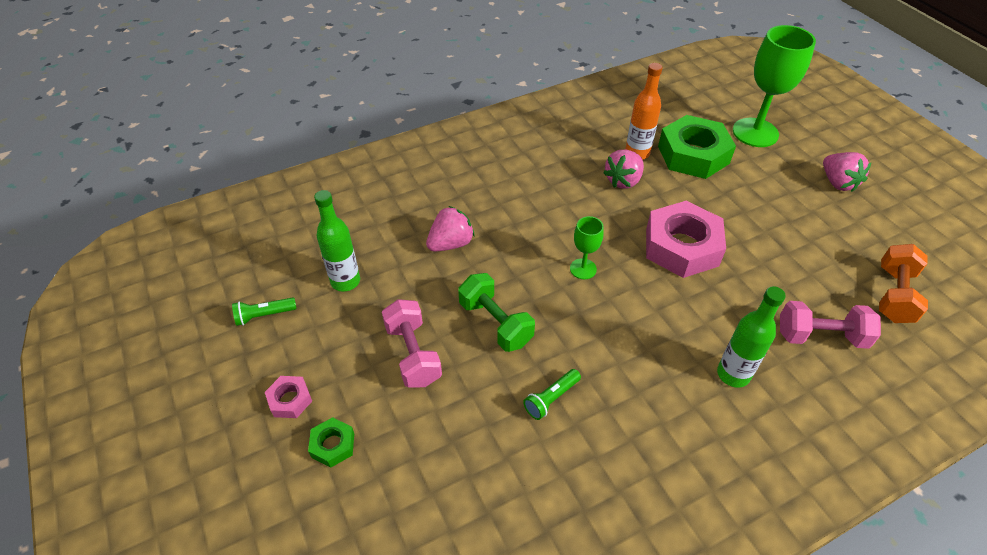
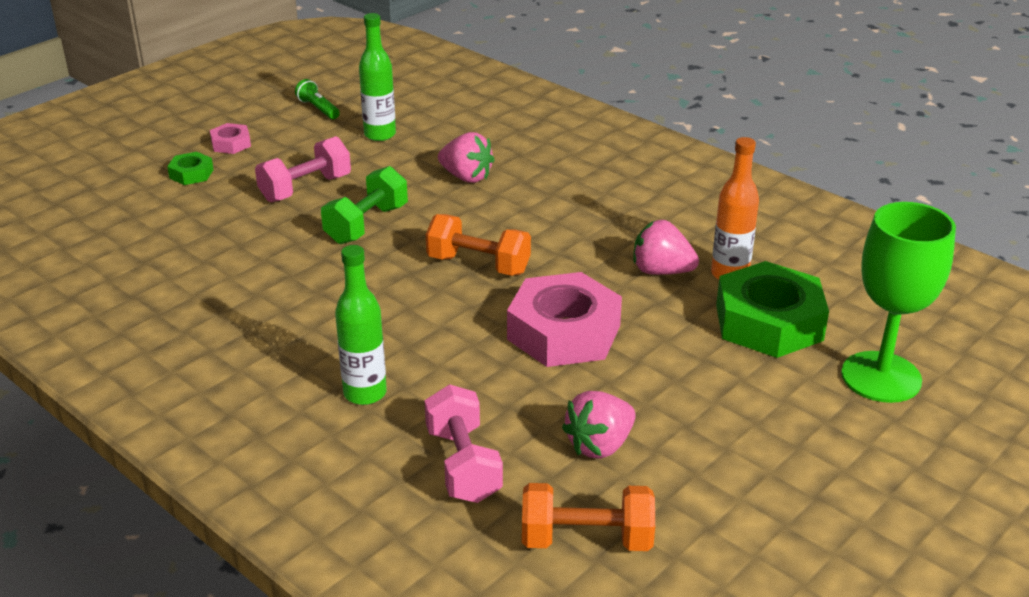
camera: 70 degrees right, 15 degrees down
green flashlight [523,369,581,420] -> none
green goblet [570,216,604,279] -> orange dumbbell [426,214,531,276]
pink strawberry [823,152,871,192] -> pink strawberry moved to [562,391,636,459]

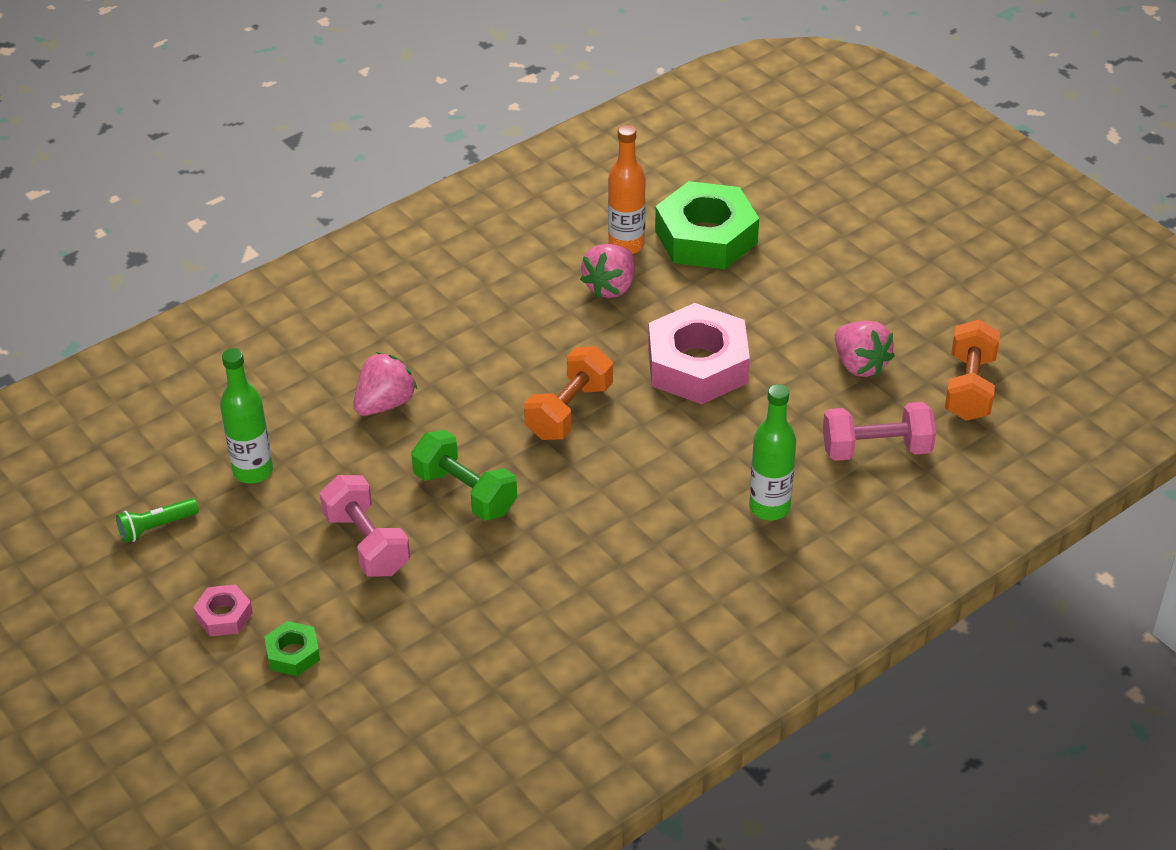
camera: 80 degrees left, 10 degrees up
green goblet [841,202,956,403] -> none

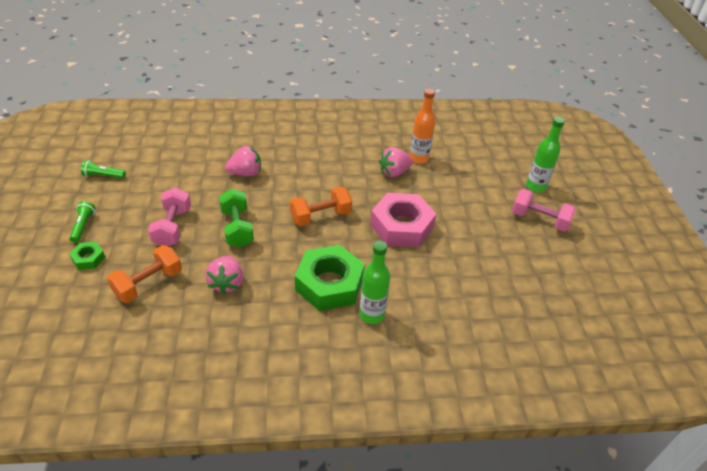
camera: 30 degrees right, 0 degrees up
pink nut [193,584,253,637] -> green flashlight [69,201,95,243]
green bottle [220,348,273,483] -> green bottle moved to [526,117,565,193]
green nut [655,181,759,269] -> green nut moved to [295,245,365,311]
pink dumbbell [823,402,936,461] -> pink dumbbell moved to [512,189,576,232]
pink strawberry [835,321,895,377] -> pink strawberry moved to [205,256,243,294]
orange dumbbell [945,320,1000,421] -> orange dumbbell moved to [107,245,182,303]

